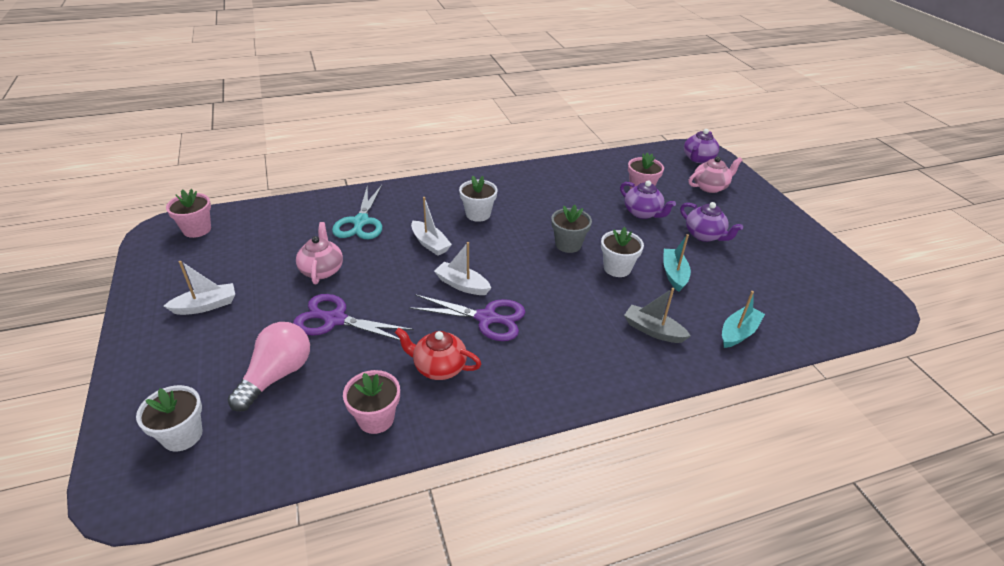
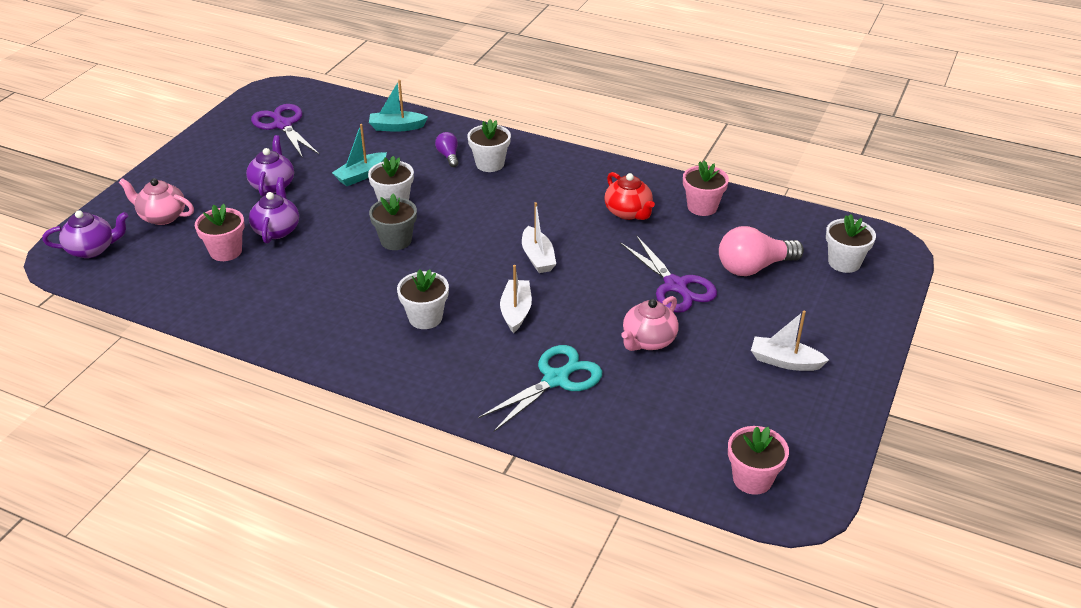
camera: 135 degrees left, 0 degrees up
purple scissors [408,294,525,341] -> purple scissors moved to [251,104,319,158]
grey boat [624,288,691,343] -> purple light bulb [435,132,459,167]
none -> white flower pot [467,119,511,172]

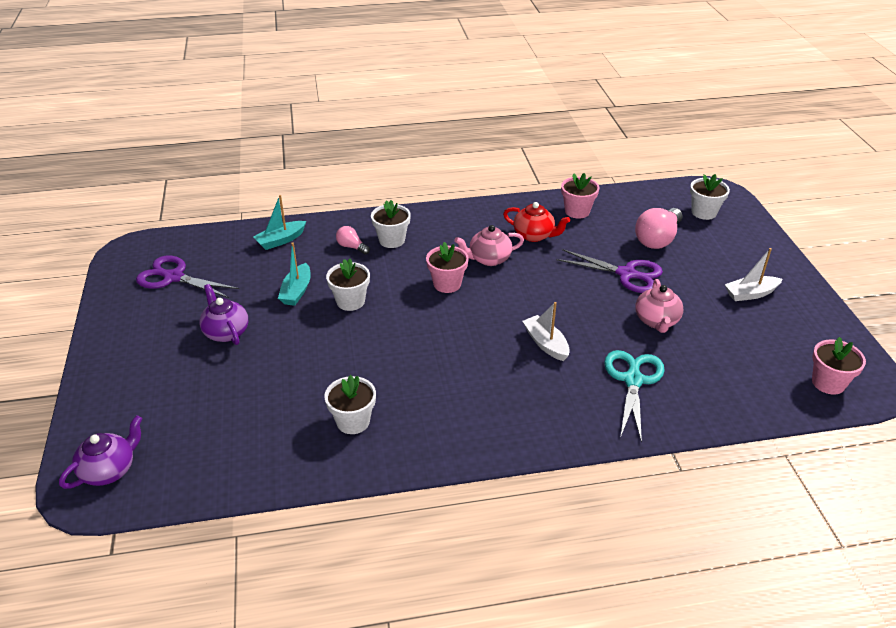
camera: 35 degrees left, 0 degrees up
pink teapot [119,178,194,225] -> pink teapot moved to [454,225,524,266]
pink flower pot [195,204,244,261] -> pink flower pot moved to [426,242,469,293]
purple teapot [249,177,299,243] -> none
grey flower pot [369,194,417,250] -> none
white flower pot [397,269,449,329] -> white flower pot moved to [325,375,376,434]
purple light bulb [435,132,459,167] -> pink light bulb [336,226,370,254]
white boat [522,202,556,273] -> none

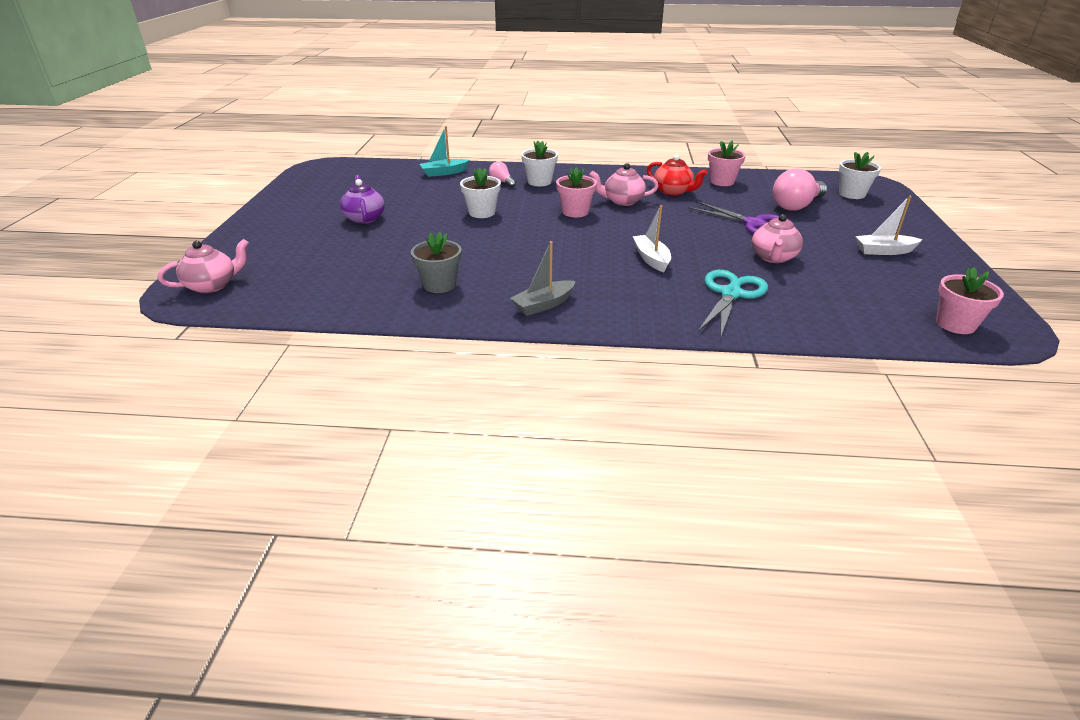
camera: 15 degrees right, 5 degrees down
purple teapot [59,415,142,489] -> pink teapot [158,239,249,293]
purple scissors [136,256,239,298] -> none
turquoise boat [278,242,311,306] -> none
white flower pot [325,375,376,434] -> grey flower pot [411,232,461,293]
none -> grey boat [510,241,575,316]

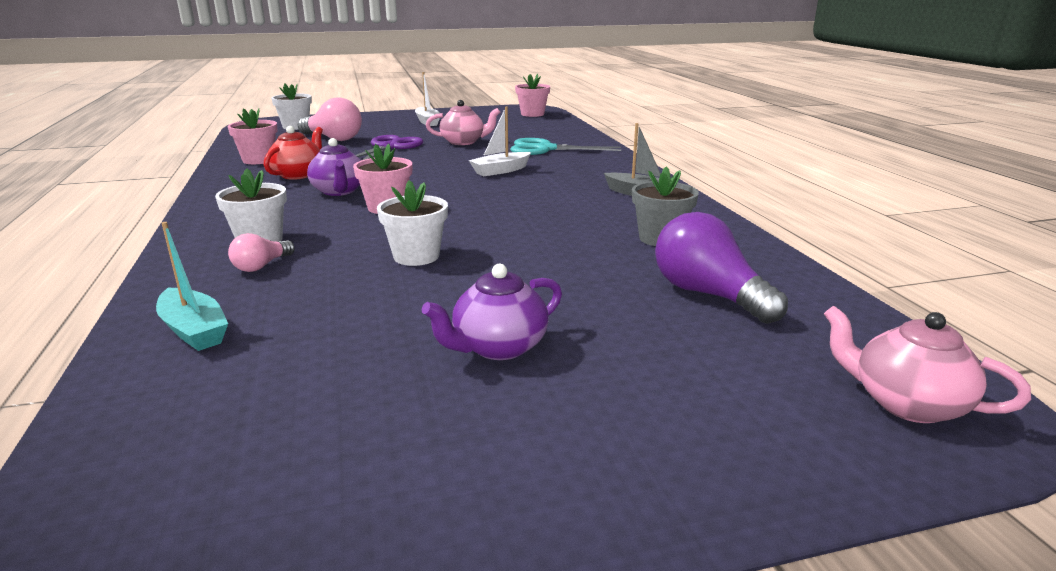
camera: 110 degrees left, 10 degrees down
pink teapot [589,163,659,206] -> purple teapot [307,138,361,196]
none -> purple light bulb [655,212,788,324]

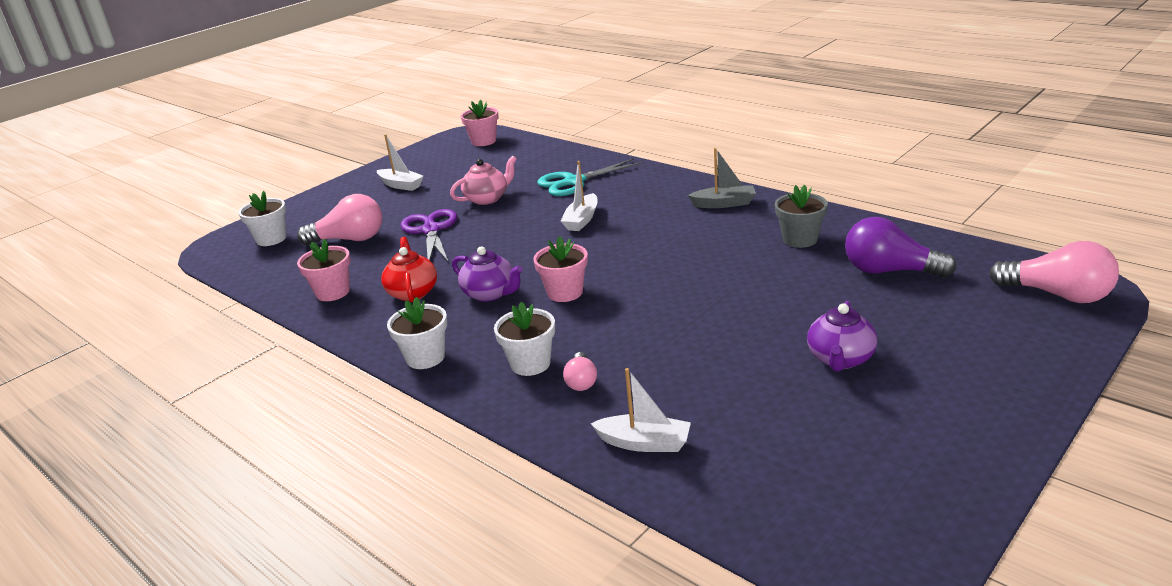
camera: 30 degrees left, 5 degrees up
turquoise boat [156,222,228,351] -> white boat [591,368,691,452]
white flower pot [377,180,448,266] -> white flower pot moved to [387,297,447,369]
pink teapot [824,306,1031,423] -> pink light bulb [989,241,1119,303]

